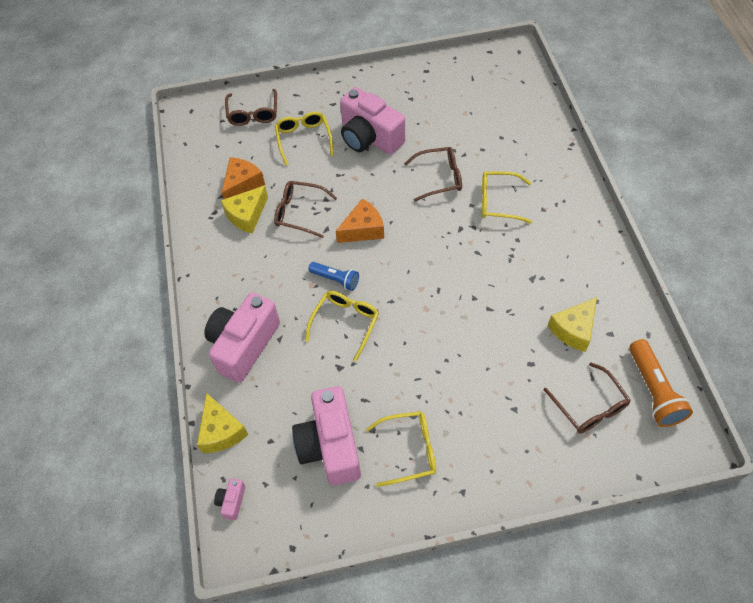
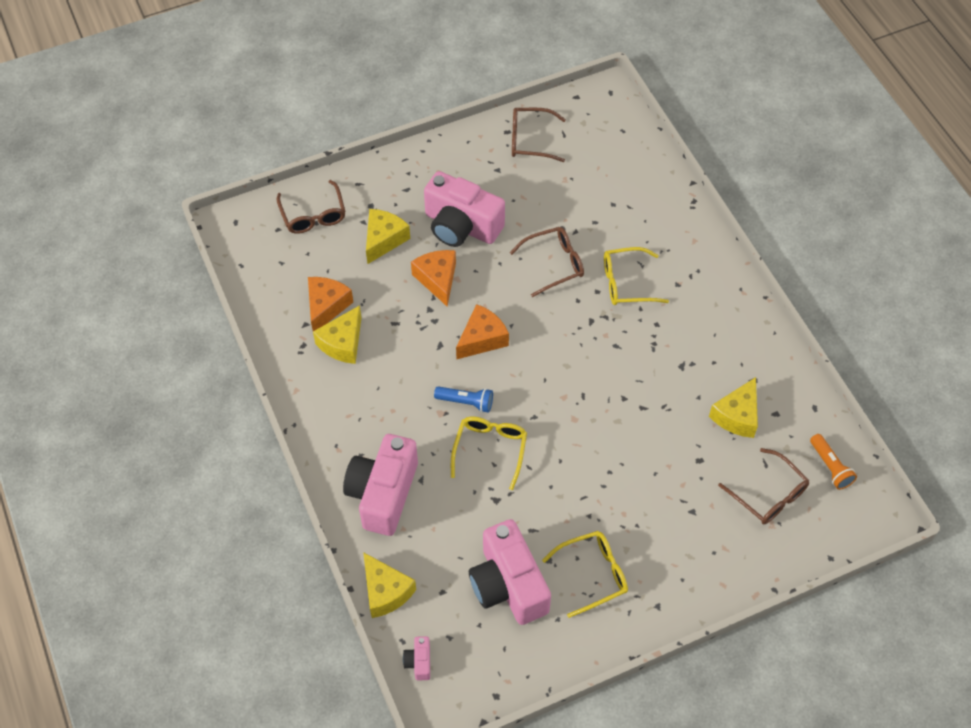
camera: 15 degrees left, 0 degrees up
brown glasses [274,181,337,238] -> brown glasses moved to [512,108,566,162]
yellow glasses [275,112,333,166] -> yellow cheese [366,209,410,264]
orange flashlight [629,339,693,427] -> orange flashlight [810,434,857,490], size x0.63
none -> orange cheese [411,250,456,307]

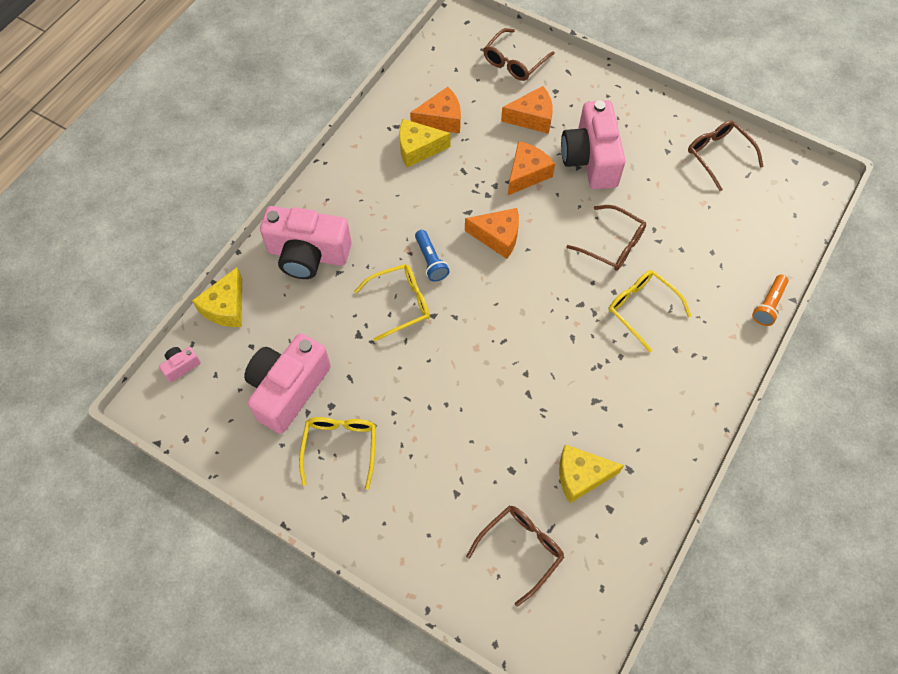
camera: 55 degrees right, 5 degrees up
pink camera [343,434,418,536] -> pink camera turned 150 degrees counterclockwise [260,206,352,279]
yellow cheese [366,209,410,264] -> orange cheese [501,86,553,134]
yellow glasses [542,531,628,618] -> yellow glasses turned 120 degrees counterclockwise [299,417,376,489]
brown glasses [718,448,810,524] -> brown glasses turned 150 degrees counterclockwise [466,505,565,607]
orange flashlight [810,434,857,490] -> orange flashlight moved to [752,275,789,326]

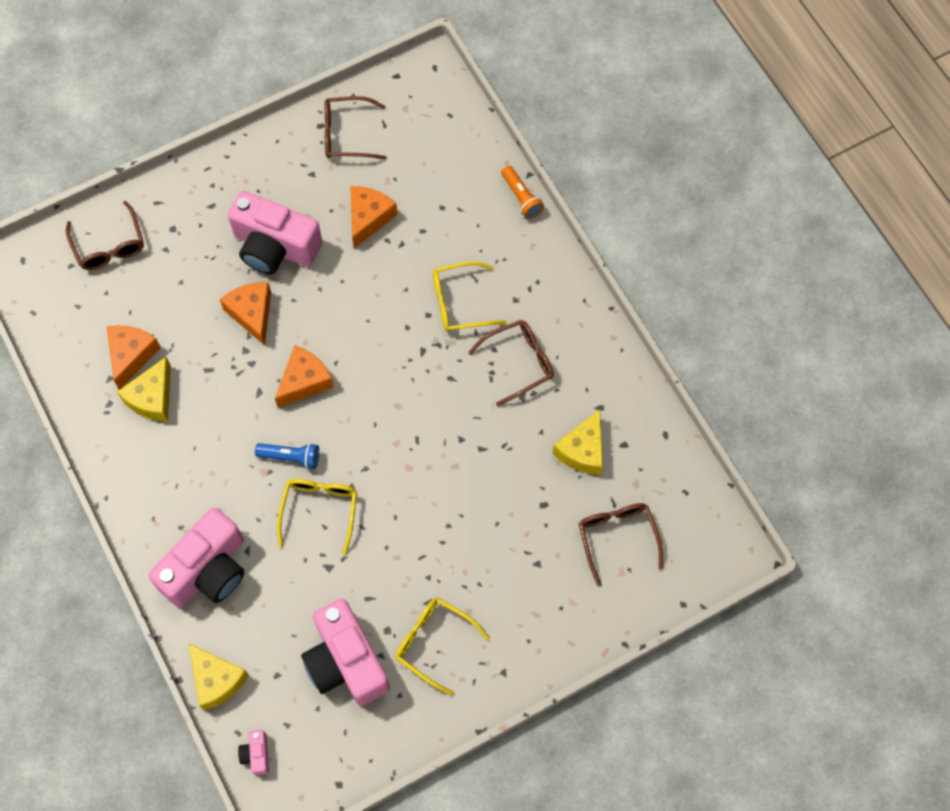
camera: 60 degrees left, 5 degrees up
orange cheese [501,86,553,134] -> orange cheese moved to [350,186,398,248]
brown glasses [567,205,646,271] -> brown glasses moved to [468,320,554,406]

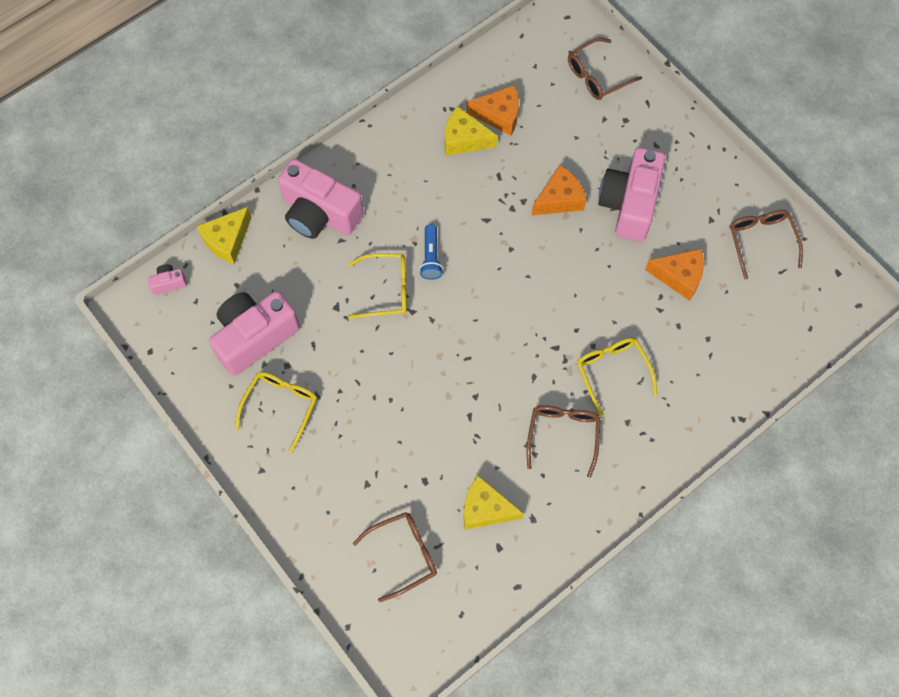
camera: 80 degrees right, 0 degrees up
orange cheese [275,345,334,408] -> none
brown glasses [468,320,554,406] -> brown glasses turned 135 degrees counterclockwise [527,405,600,478]
orange flashlight [501,166,544,219] -> none

